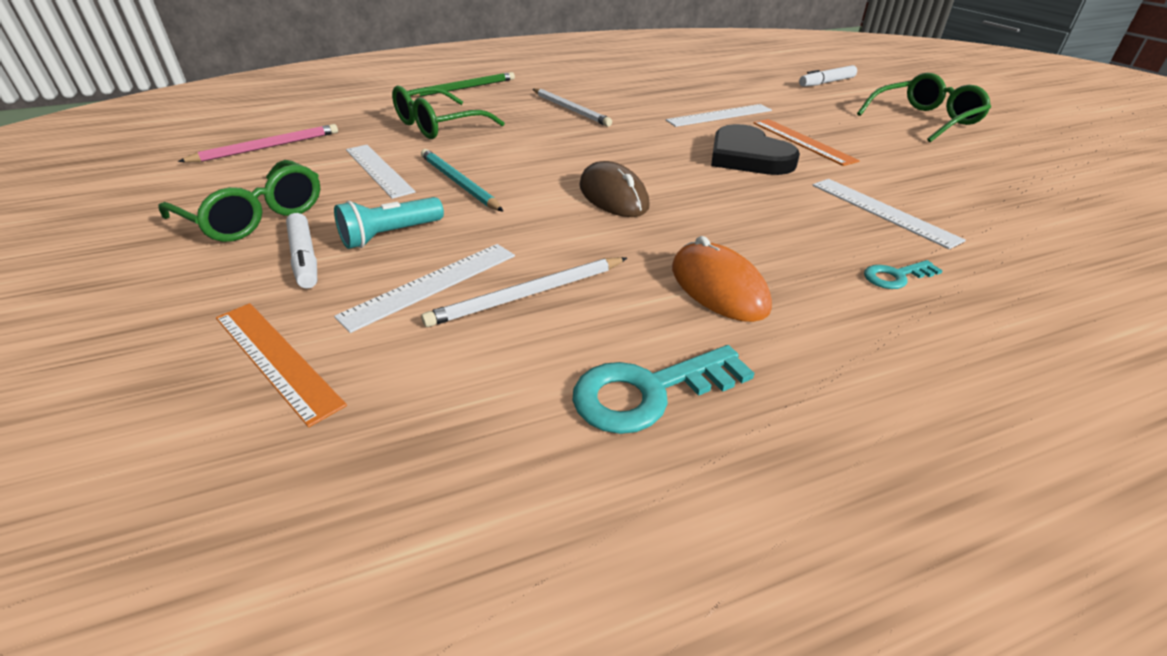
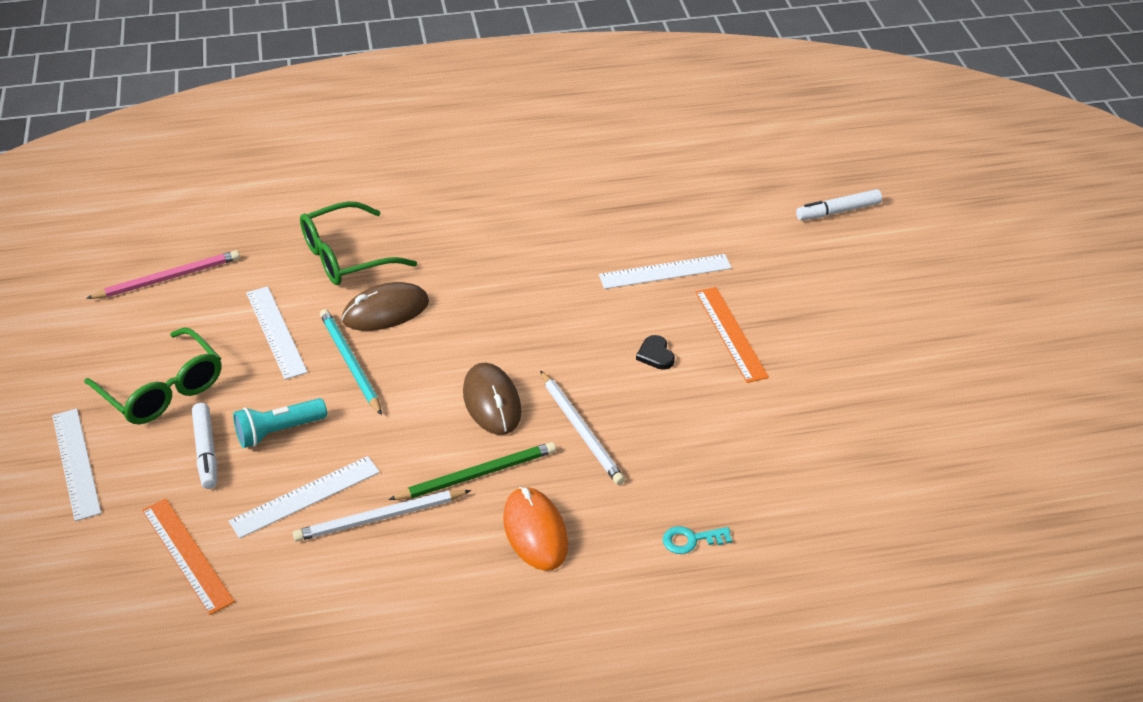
camera: 10 degrees right, 5 degrees up
green pencil [412,72,515,97] -> green pencil moved to [388,442,556,500]
white pencil [533,88,612,127] -> white pencil moved to [540,370,625,485]
turquoise key [572,345,754,434] -> none
black heart [711,124,800,175] -> black heart [636,335,675,370], size x0.43
white ruler [812,179,966,249] -> white ruler moved to [52,409,101,521]
green glasses [857,73,991,142] -> none
none -> brown mouse [342,282,429,331]

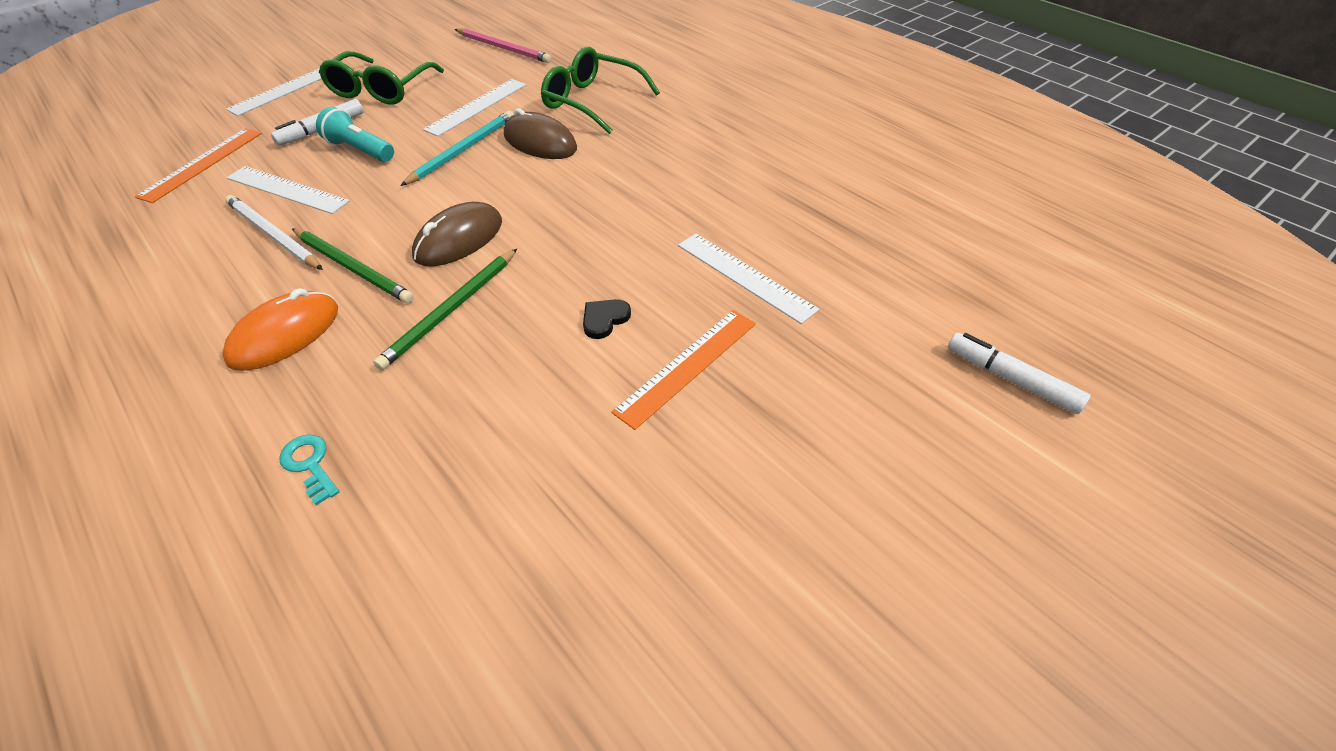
camera: 60 degrees right, 5 degrees up
white pencil [540,370,625,485] -> green pencil [373,249,517,370]

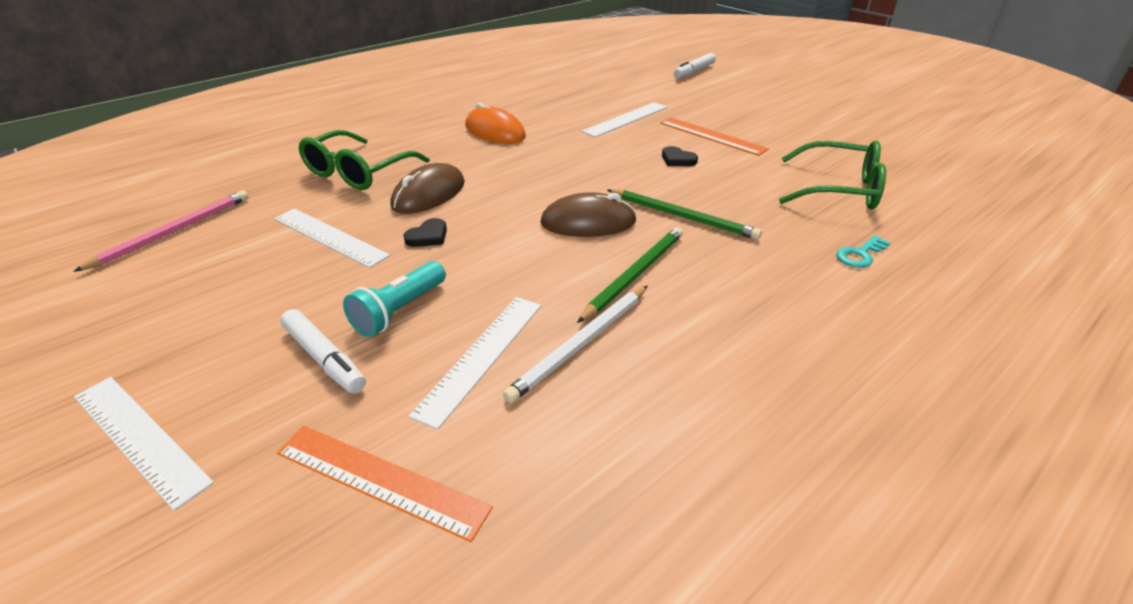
camera: 90 degrees left, 10 degrees down
orange mouse [222,288,338,371] -> orange mouse moved to [465,103,526,144]
green glasses [319,51,444,104] -> green glasses moved to [779,141,886,210]
turquoise pencil [400,111,513,186] -> black heart [403,218,447,247]
brown mouse [412,202,502,266] -> brown mouse turned 45 degrees counterclockwise [540,192,637,237]

